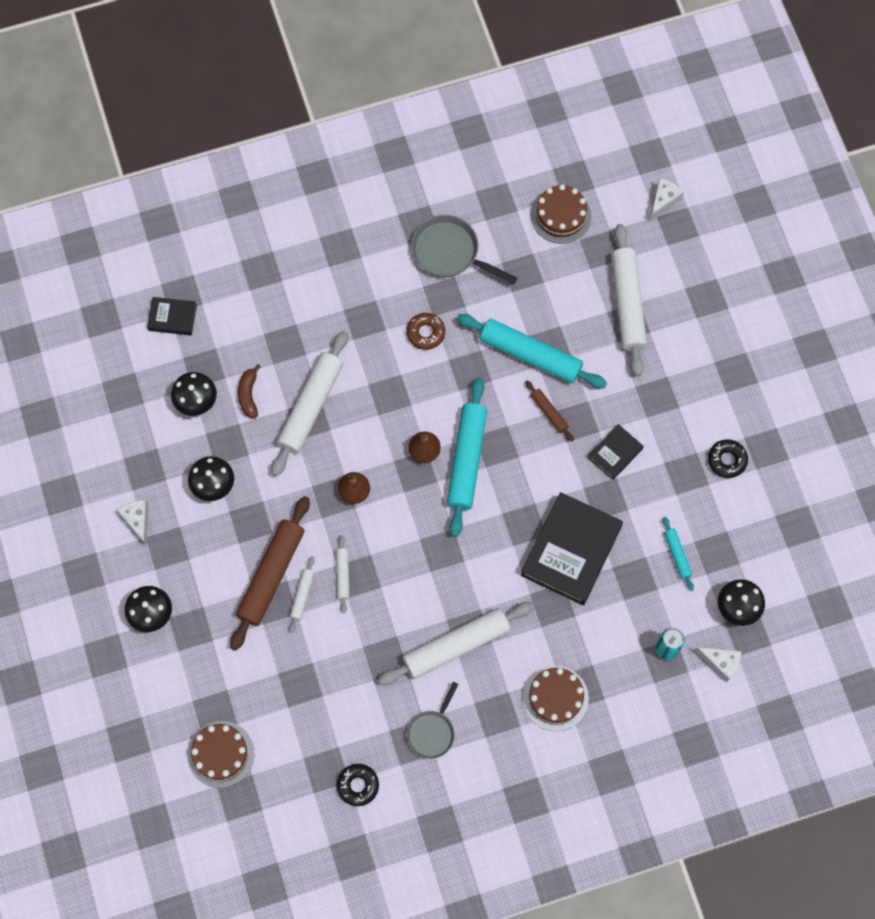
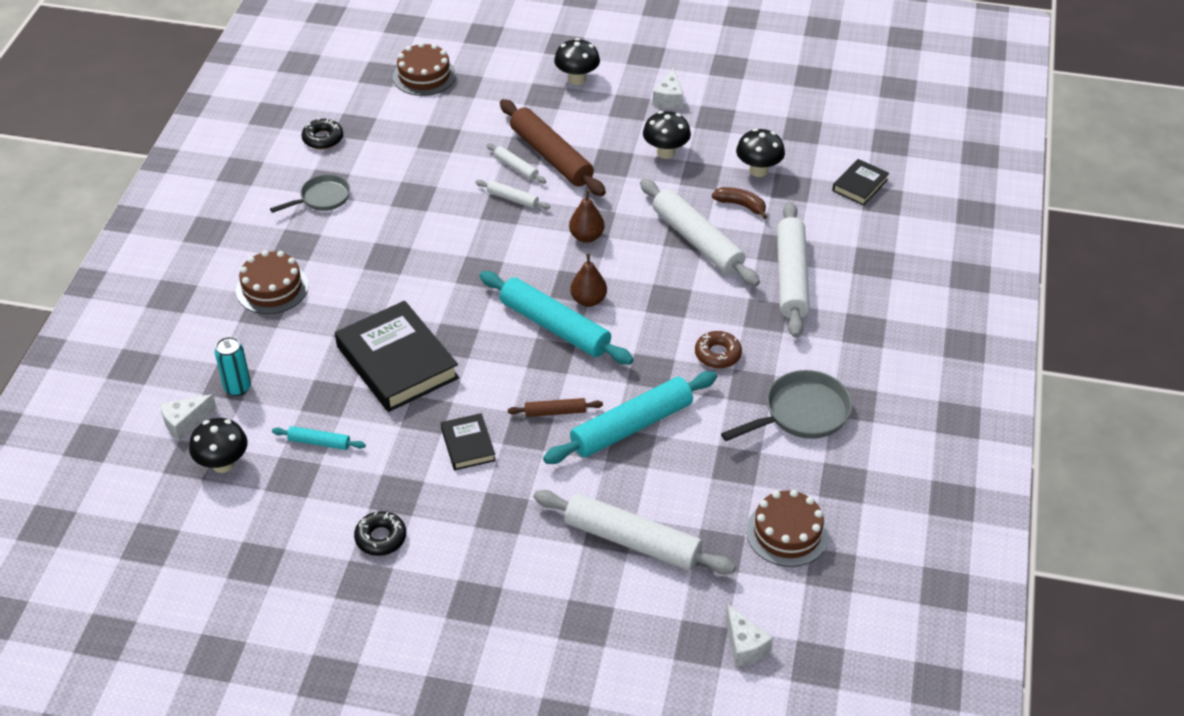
camera: 120 degrees right, 25 degrees down
white cheese [117,500,148,547] -> white cheese turned 90 degrees clockwise [653,68,683,109]
white rolling pin [378,602,534,685] -> white rolling pin moved to [777,202,810,338]
grey pan [406,681,459,759] -> grey pan turned 90 degrees clockwise [270,174,350,213]

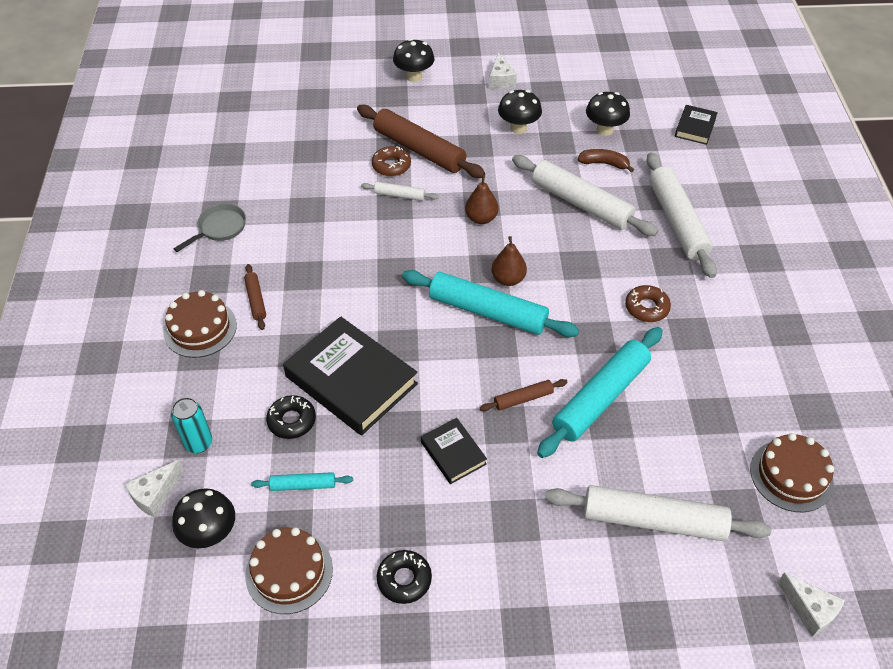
camera: 15 degrees left, 5 degrees up
black donut [302,118,343,149] -> black donut moved to [266,395,316,439]
brown cake [393,42,456,96] -> brown cake moved to [245,527,333,614]
white rolling pin [487,143,546,183] -> brown donut [372,146,411,177]
grey pan [721,370,852,441] -> none
none -> brown rolling pin [244,264,266,330]

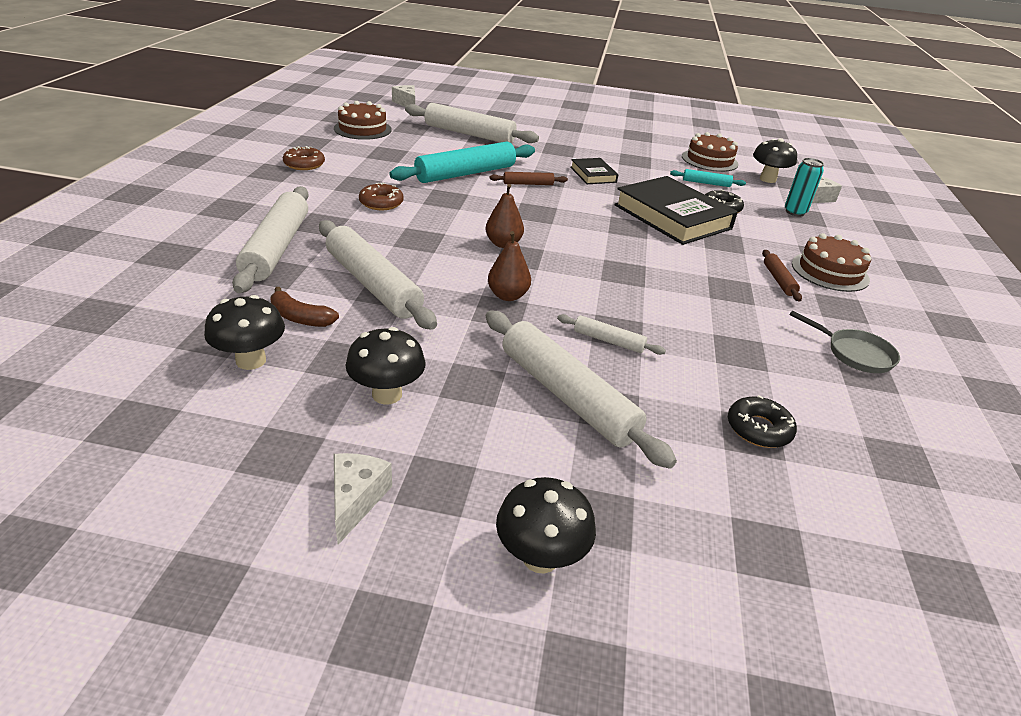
camera: 170 degrees left, 15 degrees down
grey pan [174,203,246,252] -> grey pan turned 105 degrees counterclockwise [789,311,900,373]
brown rolling pin [357,105,485,178] -> white rolling pin [486,310,677,469]
brown donut [372,146,411,177] -> brown donut moved to [283,146,325,170]
black donut [377,550,432,604] -> black donut moved to [728,395,797,448]
turquoise rolling pin [402,270,579,337] -> none
black book [675,105,718,145] -> none

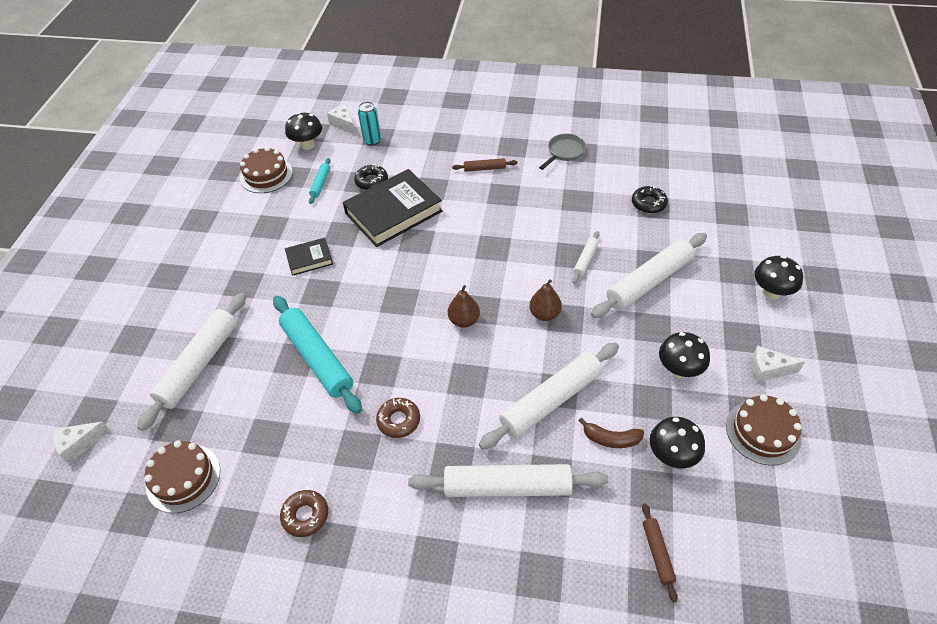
camera: 85 degrees left, 15 degrees up
brown banana [270,287,339,327] -> brown banana turned 75 degrees clockwise [578,418,644,448]
brown rolling pin [490,172,568,185] -> brown rolling pin moved to [642,503,678,602]
brown cake [792,233,871,292] -> brown cake moved to [726,394,802,466]

